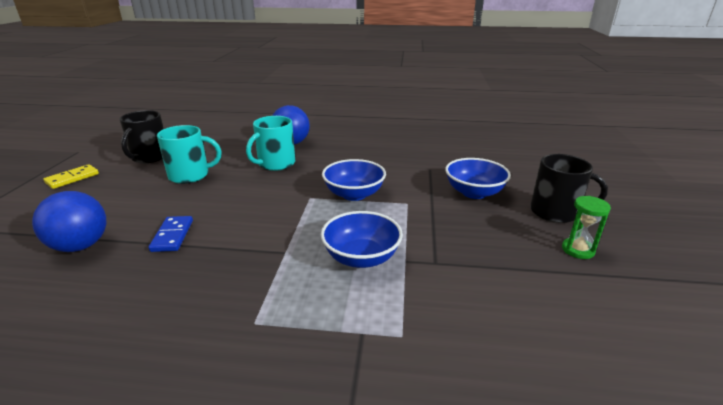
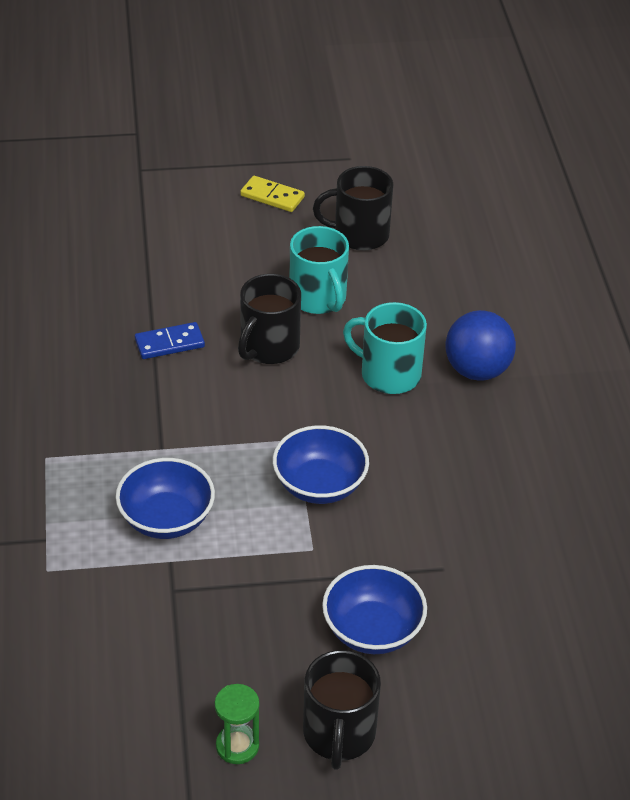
camera: 75 degrees right, 15 degrees up
blue ball [32,191,106,252] -> none
none -> black mug [238,274,301,364]

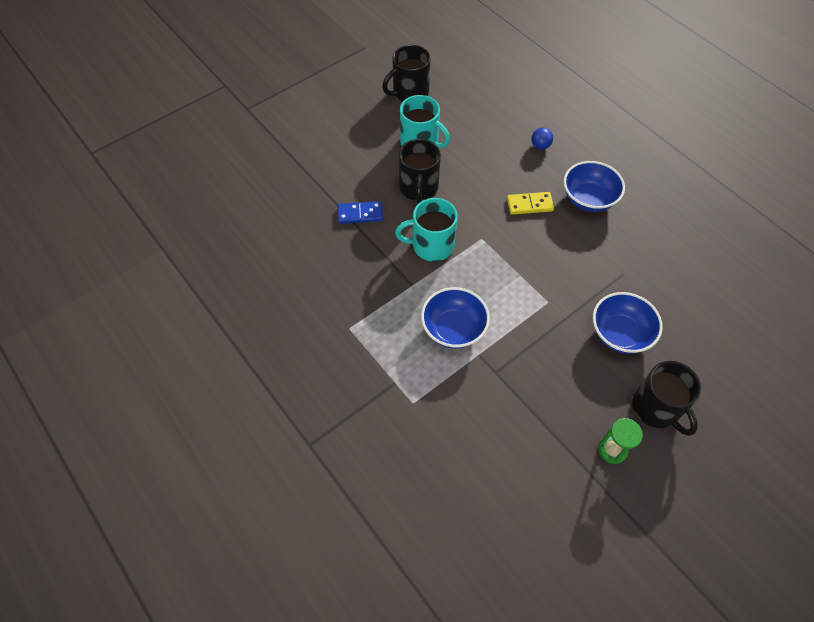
camera: 30 degrees left, 15 degrees up
blue domino [135,322,205,359] -> blue domino turned 45 degrees clockwise [338,201,383,224]
yellow domino [240,176,305,212] -> yellow domino moved to [507,192,554,215]
blue bowl [273,425,369,504] -> blue bowl moved to [563,161,625,212]
turquoise mug [343,302,427,394] -> turquoise mug moved to [395,198,458,262]
blue ball [446,310,516,381] -> blue ball [531,127,553,150], size x0.49

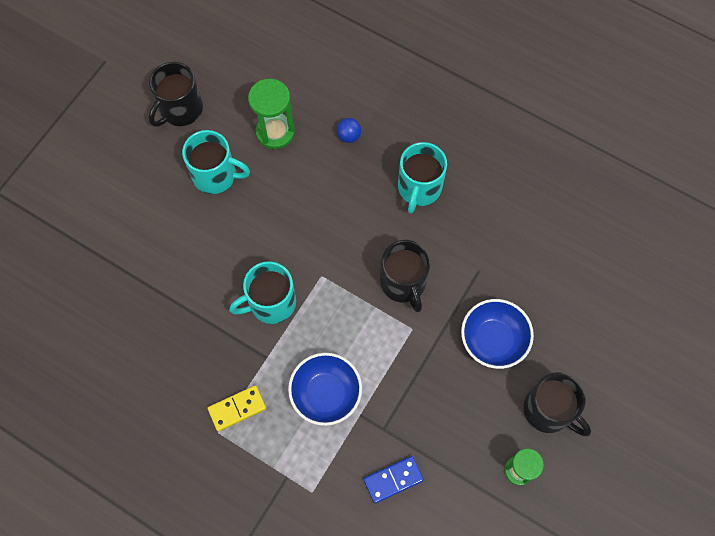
camera: 20 degrees left, 10 degrees up
blue domino [338,201,383,224] -> blue domino moved to [364,456,424,504]
black mug [399,139,441,204] -> black mug moved to [380,240,430,312]
yellow domino [507,192,554,215] -> yellow domino moved to [208,385,266,431]
blue bowl [563,161,625,212] -> turquoise mug [398,142,447,213]
none -> green hourglass [248,79,295,149]

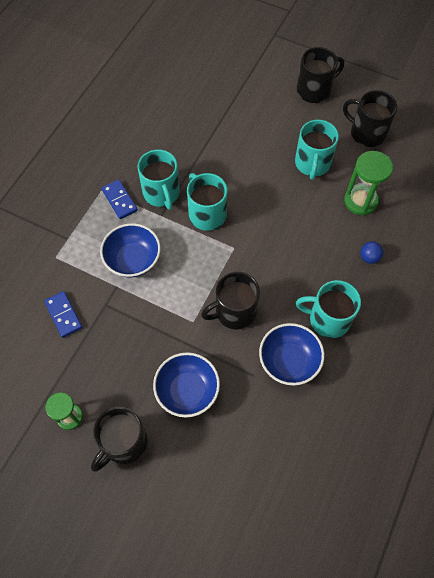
camera: 85 degrees right, 5 degrees down
yellow domino [208,385,266,431] -> blue domino [101,179,138,219]
none -> turquoise mug [138,150,180,210]
none -> blue bowl [259,323,324,385]
none -> black mug [297,47,344,103]

